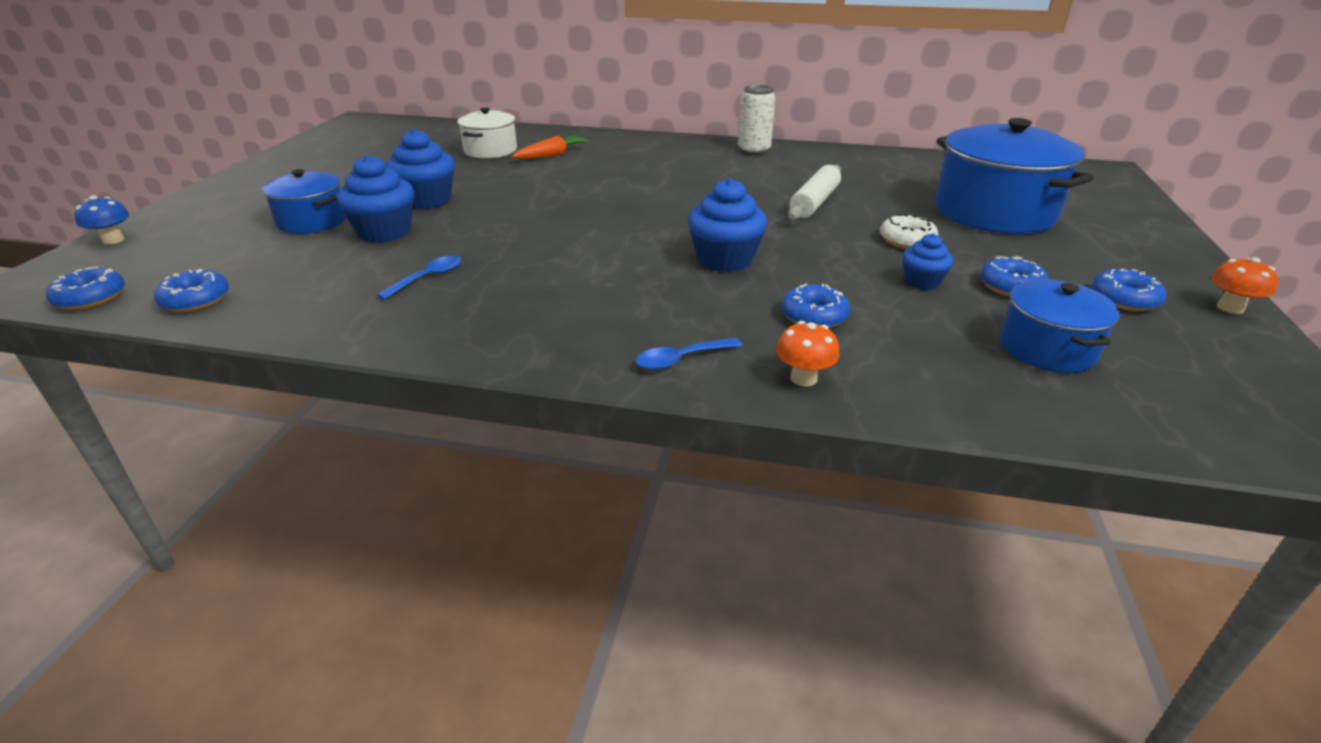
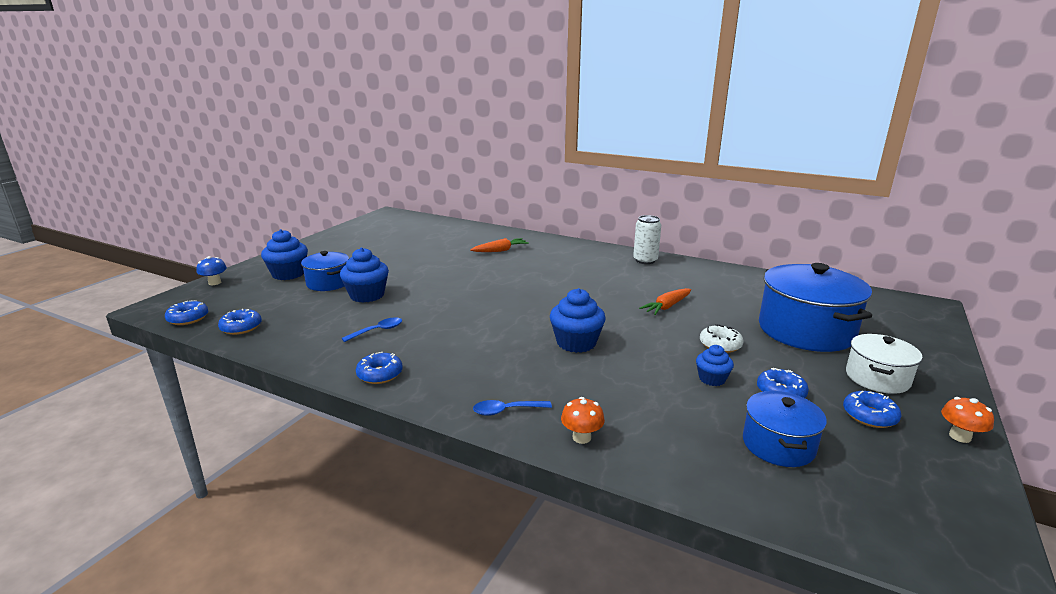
camera: 15 degrees right, 10 degrees down
blue cupcake [386,129,455,209] -> blue cupcake moved to [261,229,308,280]
white pot [457,107,517,159] -> white pot moved to [846,334,922,394]
blue donut [782,284,850,328] -> blue donut moved to [356,352,403,384]
white rolling pin [788,165,841,220] -> orange carrot [639,288,691,315]

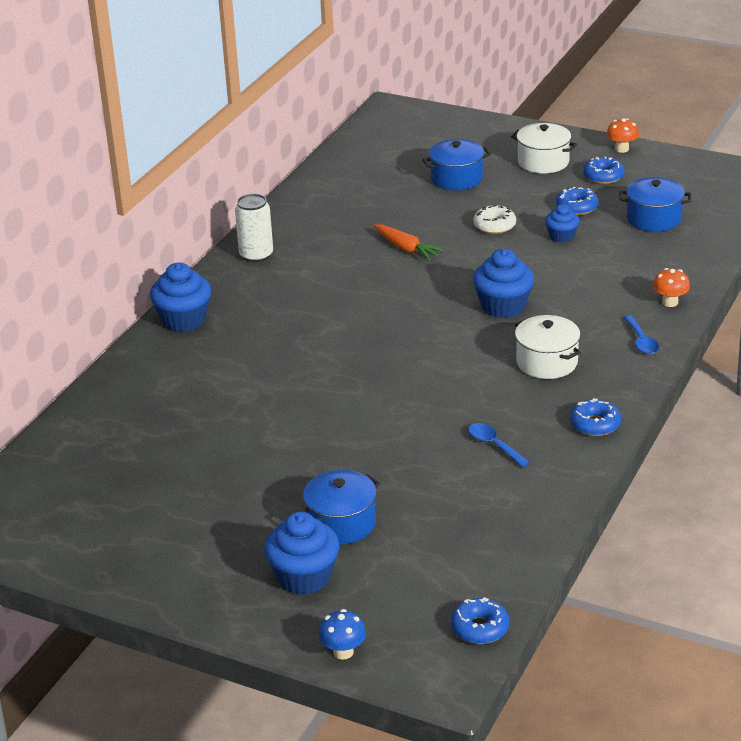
camera: 90 degrees left, 10 degrees up
blue donut [218,309,262,335] -> none
blue cupcake [340,248,389,303] -> blue cupcake moved to [150,263,211,332]
orange carrot [470,238,529,252] -> none
blue pot [759,263,872,352] -> blue pot [422,139,491,190], size x0.56
none -> white pot [515,315,581,379]

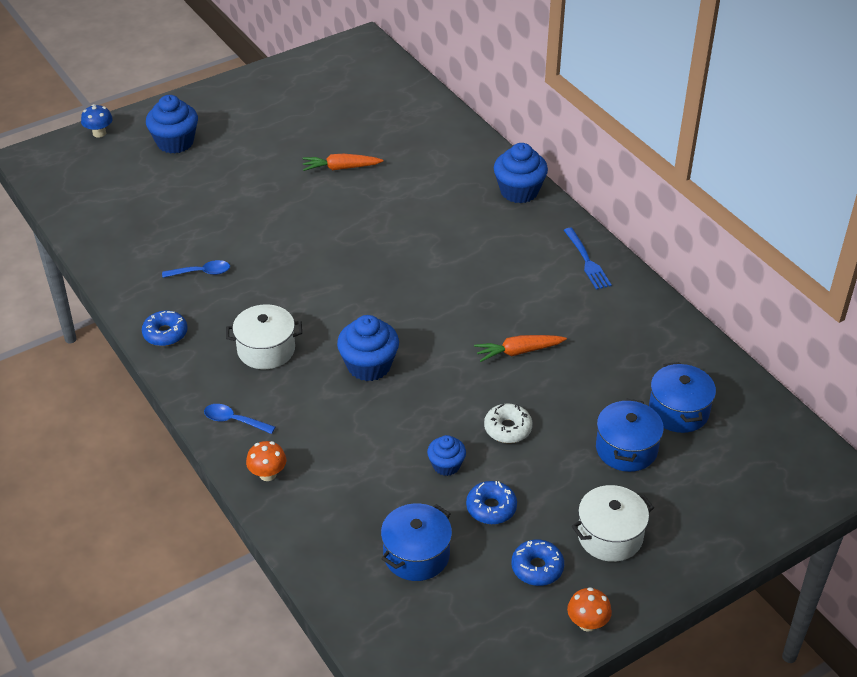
camera: 120 degrees right, 10 degrees up
white can [235,194,273,263] -> blue fork [564,228,612,290]
blue pot [301,470,380,545] -> blue pot moved to [649,362,716,433]
blue donut [451,597,509,644] -> none
none -> orange carrot [302,154,383,171]

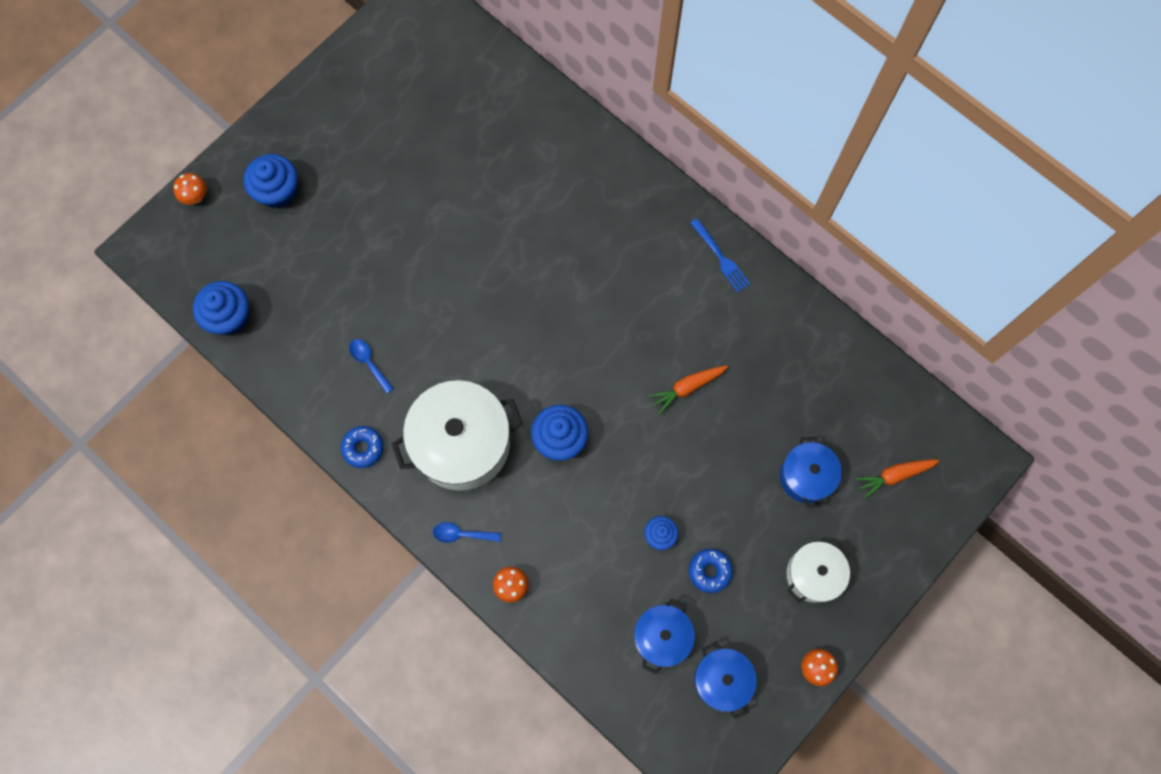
camera: 15 degrees left, 30 degrees up
blue mushroom [81,104,113,138] -> orange mushroom [173,173,207,205]
blue spoon [162,260,230,278] -> blue spoon turned 105 degrees counterclockwise [349,339,394,394]
white pot [226,305,302,369] -> white pot [391,380,523,491], size x1.79
orange carrot [302,154,383,171] -> orange carrot moved to [855,460,940,499]
white donut [484,403,532,443] -> none
blue cupcake [494,143,548,203] -> blue cupcake moved to [193,281,249,335]
blue donut [511,539,564,586] -> none
blue pot [649,362,716,433] -> blue pot moved to [694,642,757,719]

